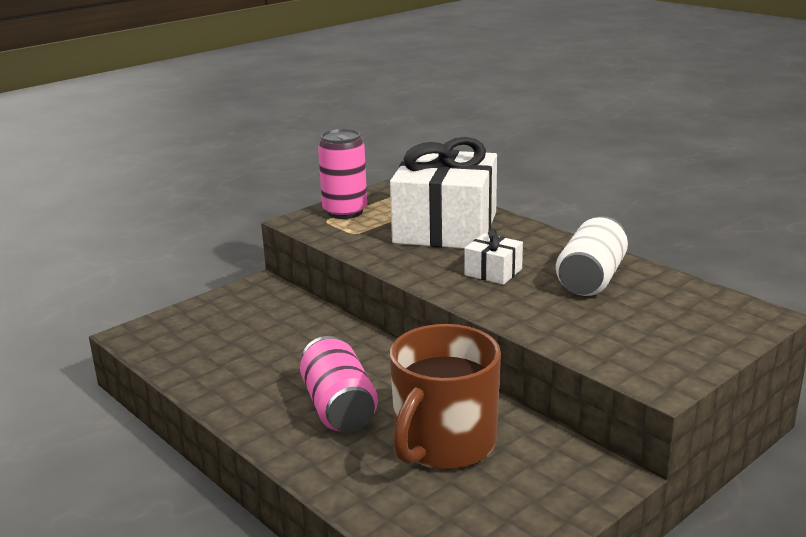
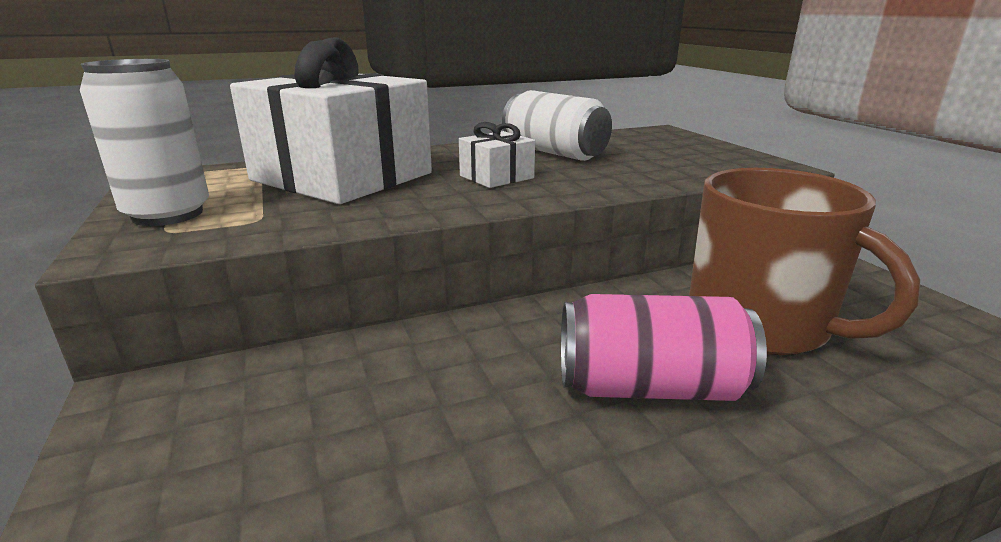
camera: 70 degrees left, 0 degrees up
pink can [318,129,367,219] -> white can [80,59,209,226]

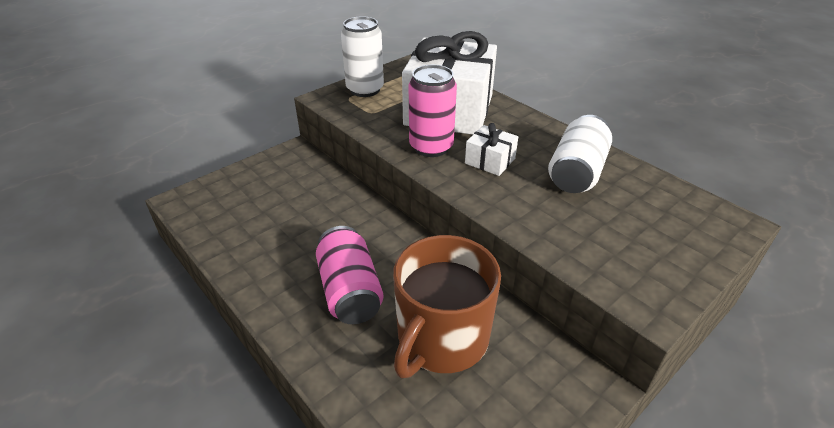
camera: 70 degrees right, 15 degrees up
none -> pink can [409,64,457,157]

